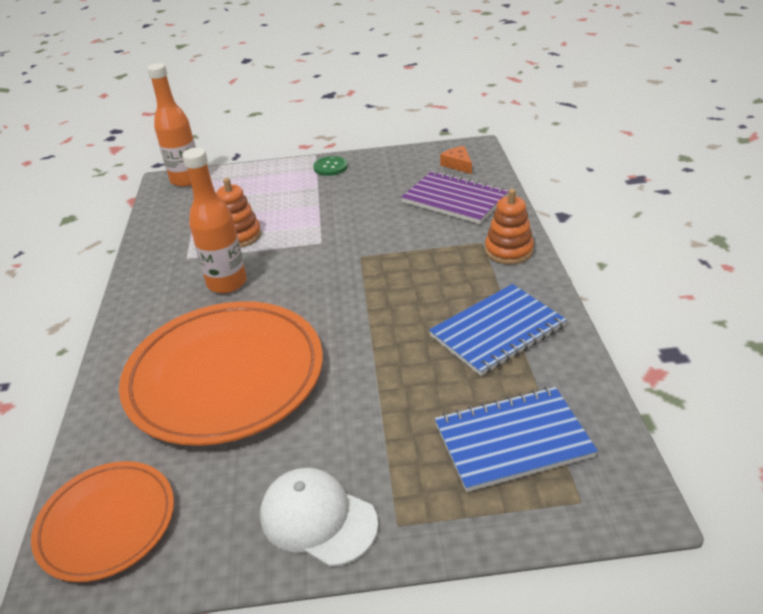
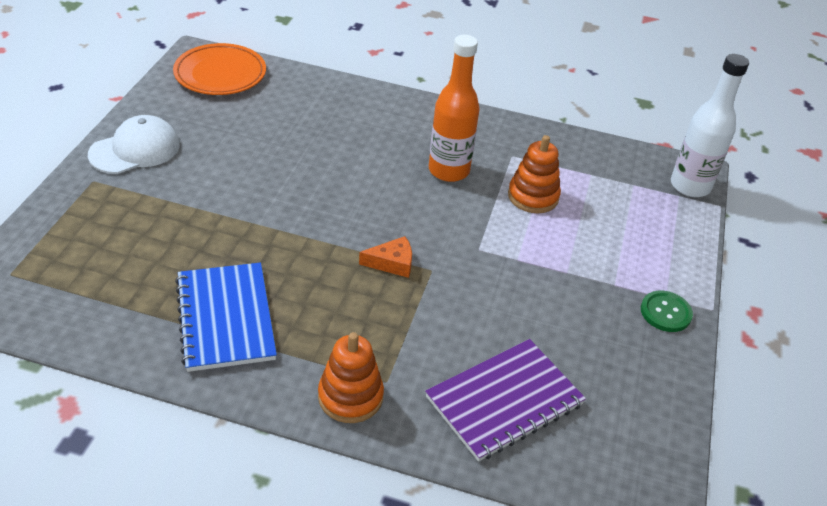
camera: 105 degrees right, 5 degrees up
orange plate [119,301,323,446] -> none
orange bottle [147,63,196,187] -> white bottle [671,54,749,197]
blue notebook [435,387,598,492] -> none
orange cheese [440,146,472,174] -> orange cheese moved to [359,236,412,278]

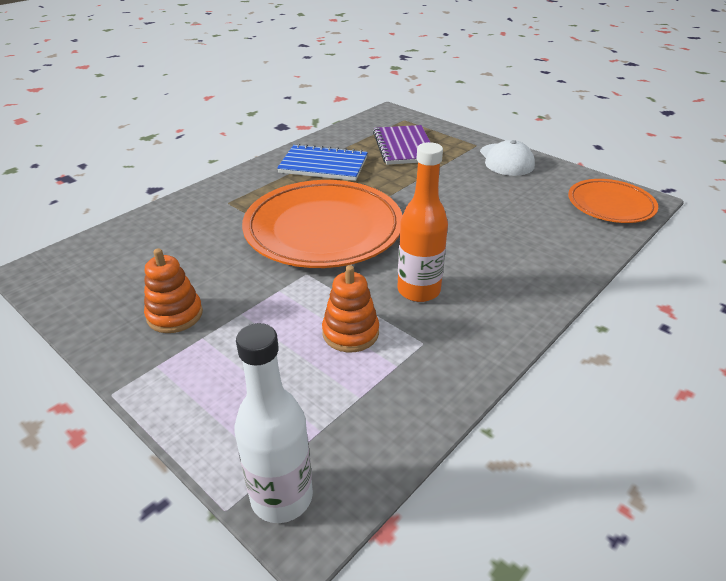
camera: 120 degrees right, 5 degrees down
orange stacking toy [318,332,384,423] -> orange stacking toy moved to [144,248,203,333]
orange cheese [359,236,412,278] -> orange plate [242,180,403,268]
purple notebook [425,339,586,462] -> purple notebook moved to [373,125,430,165]
green button [641,291,693,332] -> none

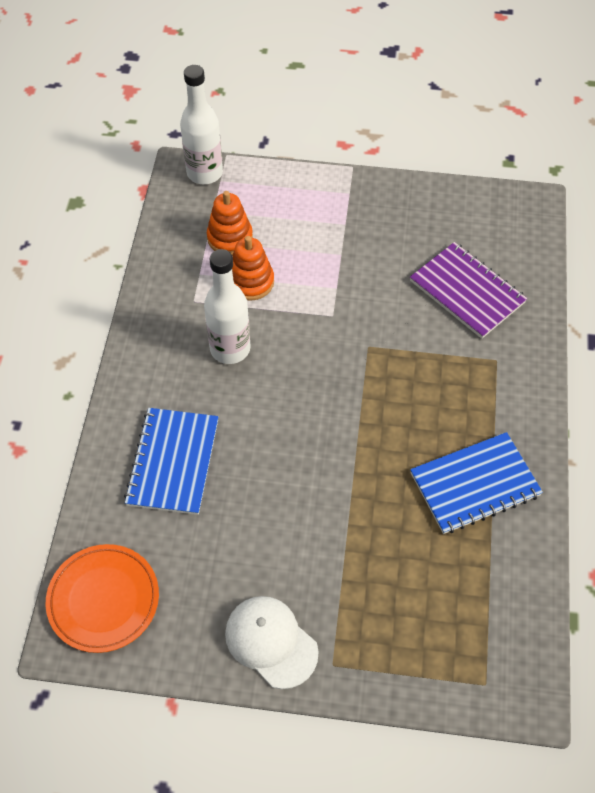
camera: 145 degrees right, 20 degrees up
orange stacking toy [144,248,203,333] -> orange stacking toy moved to [207,191,253,255]
orange plate [242,180,403,268] -> none
purple notebook [373,125,430,165] -> purple notebook moved to [410,242,527,339]
orange bottle [397,142,448,302] -> white bottle [204,249,250,364]
none -> blue notebook [124,408,218,515]

